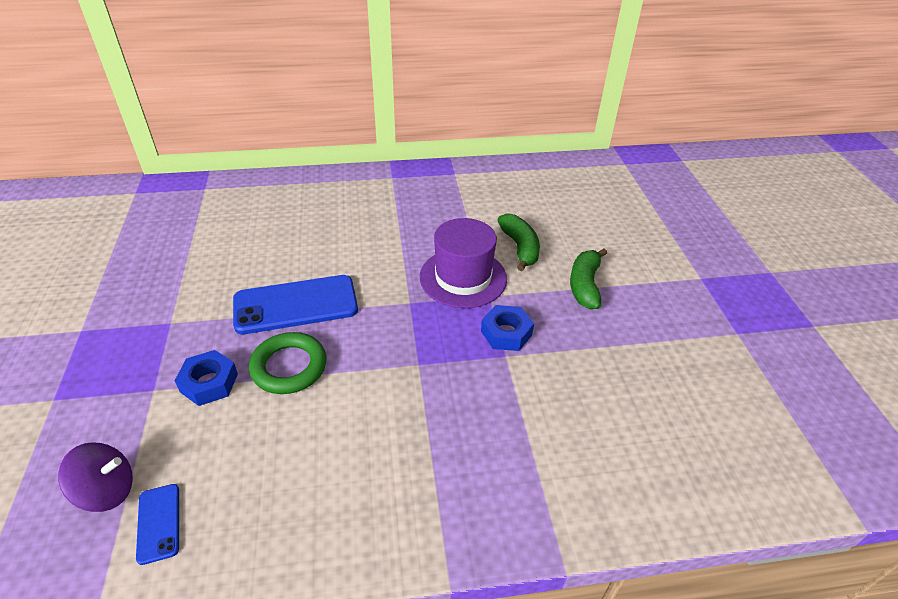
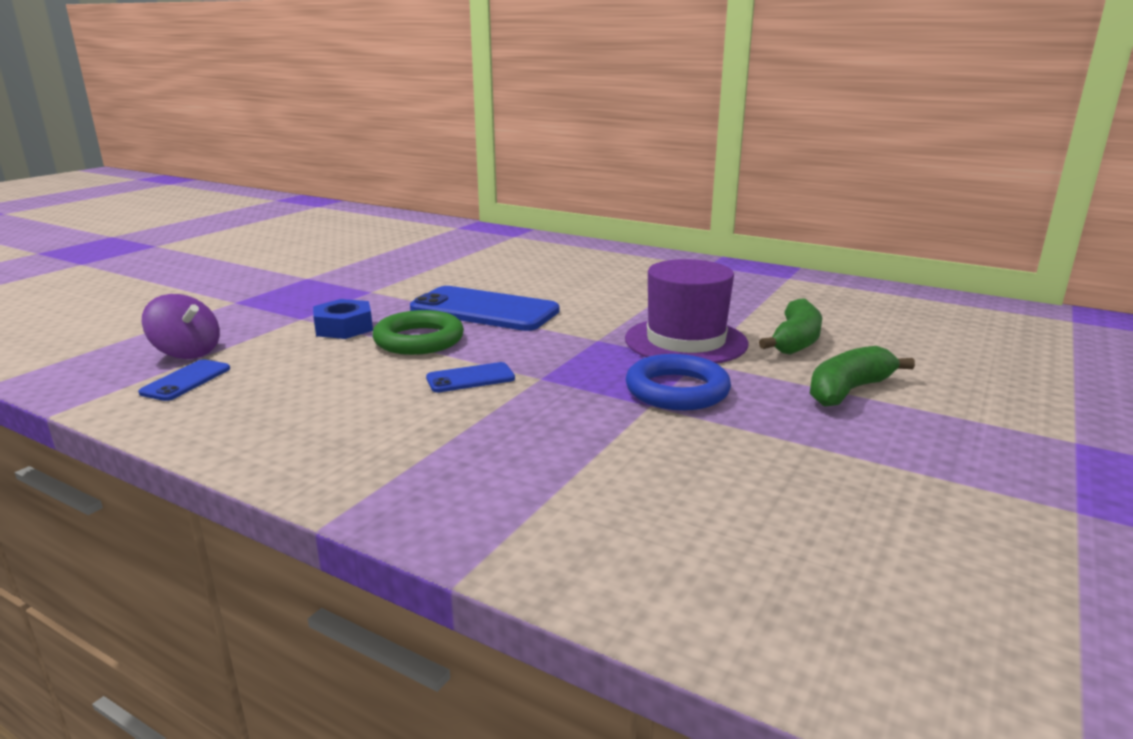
camera: 40 degrees right, 20 degrees down
blue nut [481,305,534,351] -> blue ring [626,354,731,411]
none -> blue phone [426,362,515,393]

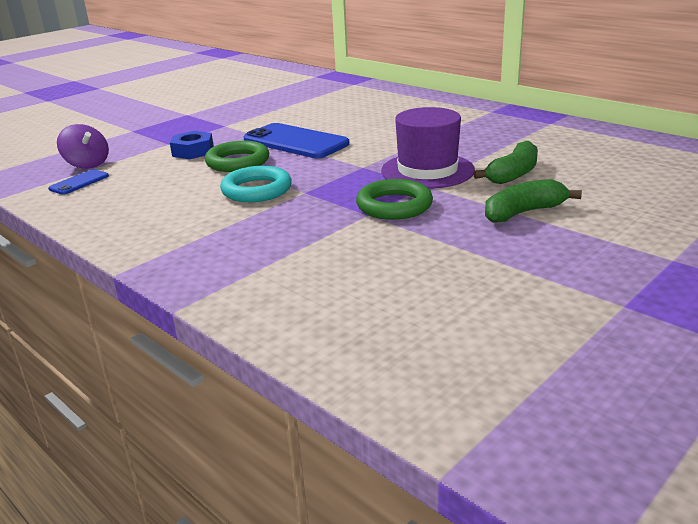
camera: 15 degrees right, 5 degrees up
blue phone [426,362,515,393] -> turquoise ring [220,166,292,202]
blue ring [626,354,731,411] -> green ring [356,179,433,220]

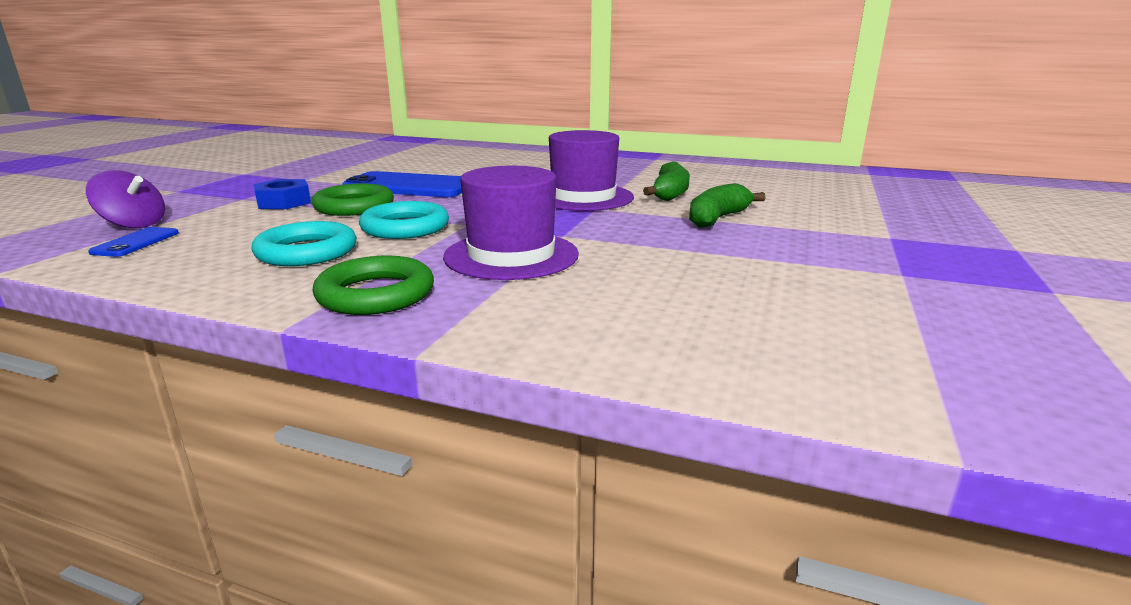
camera: 25 degrees left, 5 degrees down
green ring [356,179,433,220] -> green ring moved to [312,255,434,315]
none -> turquoise ring [252,221,357,266]
none -> purple hat [443,166,579,280]

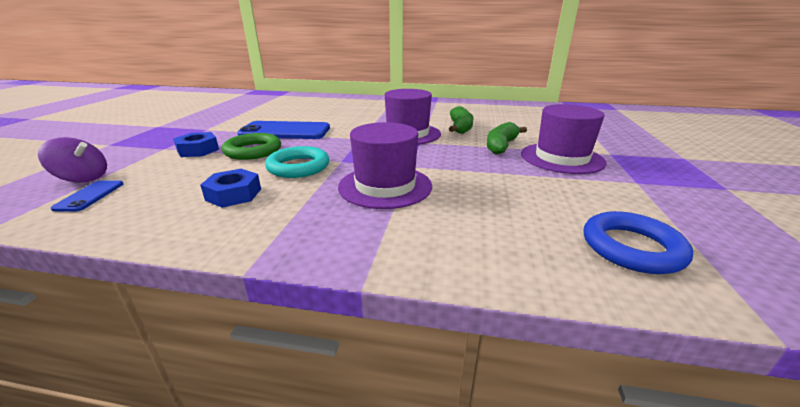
camera: 10 degrees left, 5 degrees up
turquoise ring [252,221,357,266] -> blue nut [200,169,261,208]
green ring [312,255,434,315] -> none
none -> purple hat [521,104,606,174]
none -> blue ring [584,211,693,274]

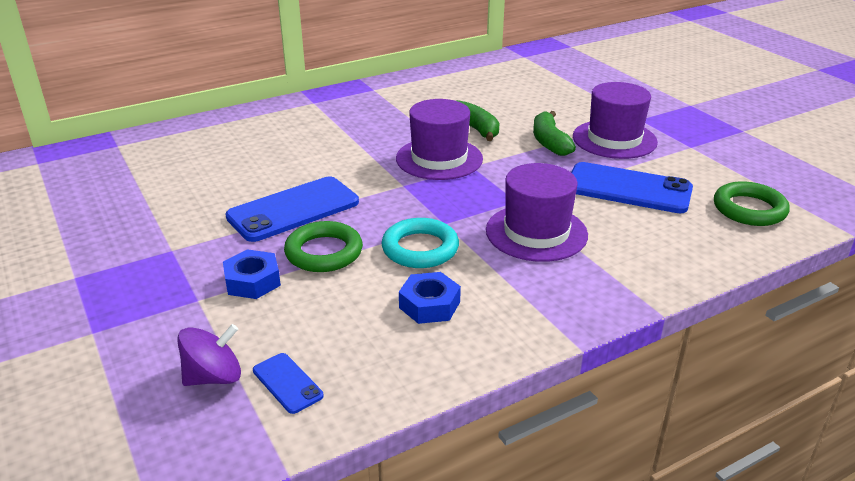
camera: 40 degrees left, 5 degrees up
blue ring [584,211,693,274] -> green ring [714,181,790,226]
none -> blue phone [571,162,693,213]

